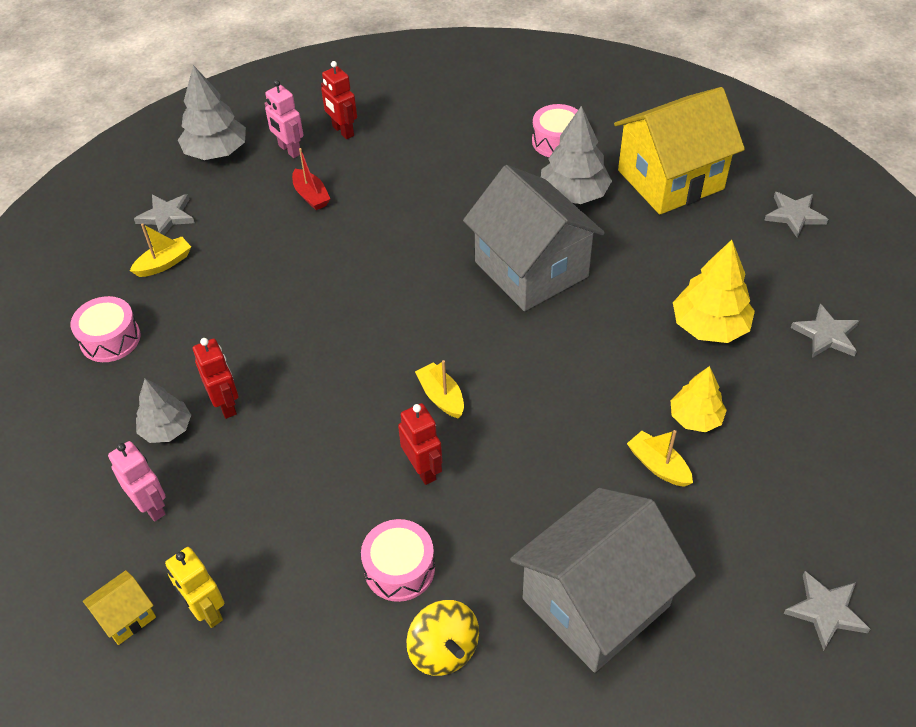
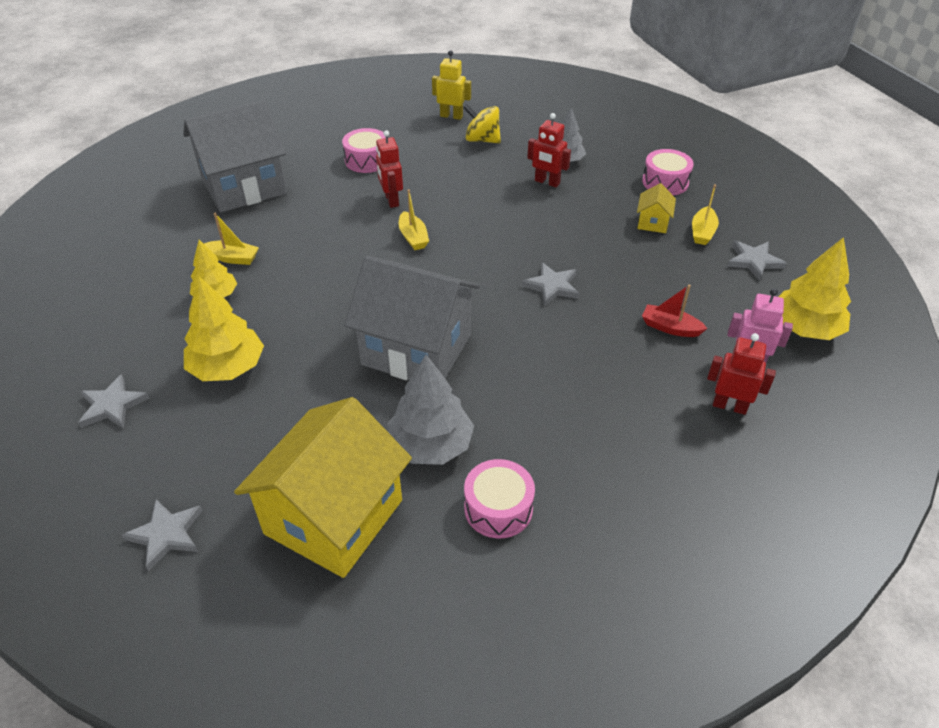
camera: 145 degrees right, 5 degrees down
yellow house [83,570,156,645] -> yellow house moved to [637,183,676,233]
pink robot [108,441,166,522] -> none
grey tree [178,65,246,160] -> yellow tree [779,237,851,340]
red robot [398,403,442,485] -> red robot turned 45 degrees clockwise [376,130,403,208]
yellow spinning top [407,600,479,676] -> yellow spinning top moved to [463,104,501,143]
yellow boat [415,360,464,419] -> yellow boat turned 45 degrees clockwise [399,189,429,250]
grey house [510,488,696,673] -> grey house turned 45 degrees clockwise [183,100,287,212]
grey star [783,571,870,651] -> grey star moved to [522,263,580,306]

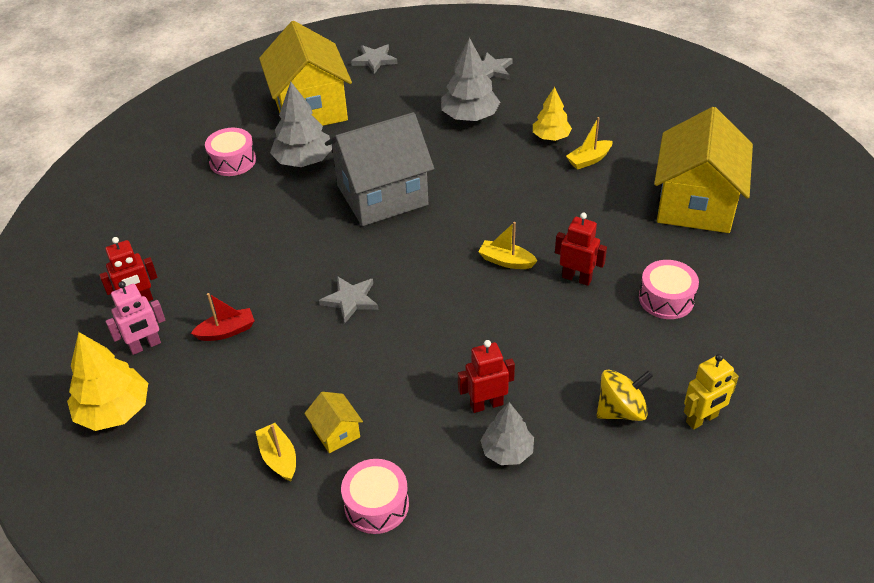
camera: 135 degrees right, 0 degrees up
grey house [183,100,287,212] -> yellow house [654,107,753,233]
yellow tree [184,276,264,381] -> grey tree [441,37,500,121]
grey star [727,241,787,281] -> none

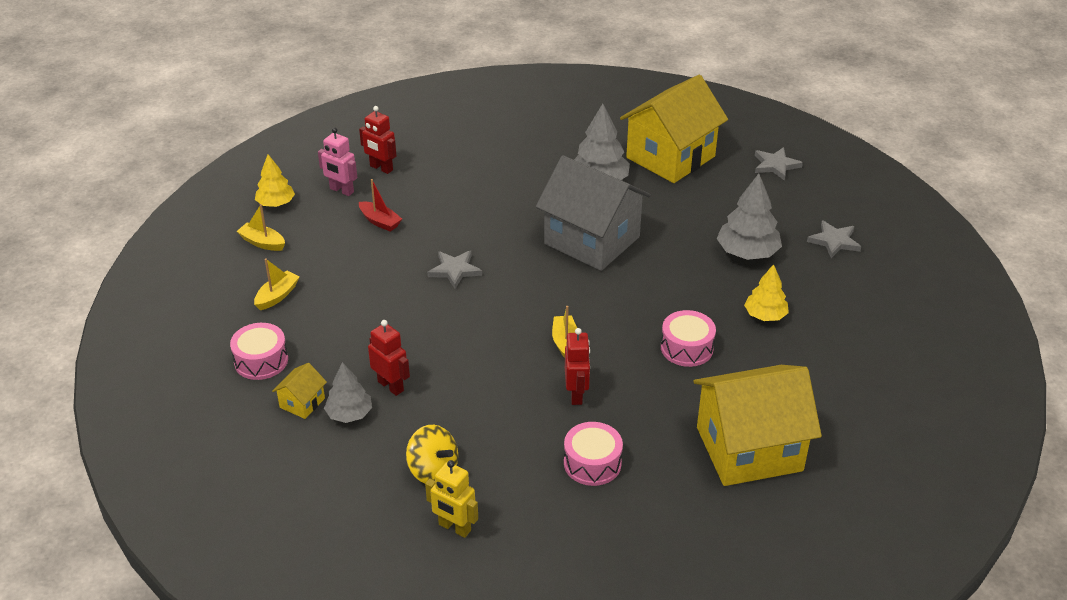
camera: 60 degrees right, 5 degrees down
yellow tree [67,332,148,431] -> yellow tree [255,154,295,207], size x0.65
pink drum [205,128,256,176] -> pink drum moved to [661,310,716,367]
yellow house [304,392,363,453] -> yellow house moved to [272,363,327,419]
yellow boat [566,117,613,170] -> yellow boat moved to [237,204,285,251]

